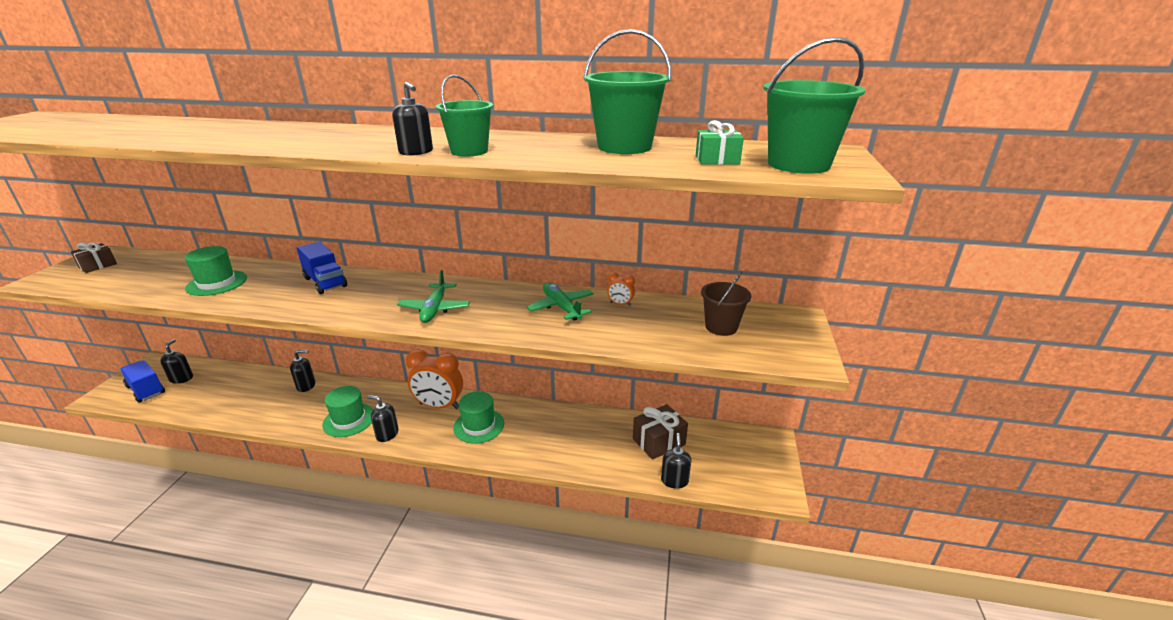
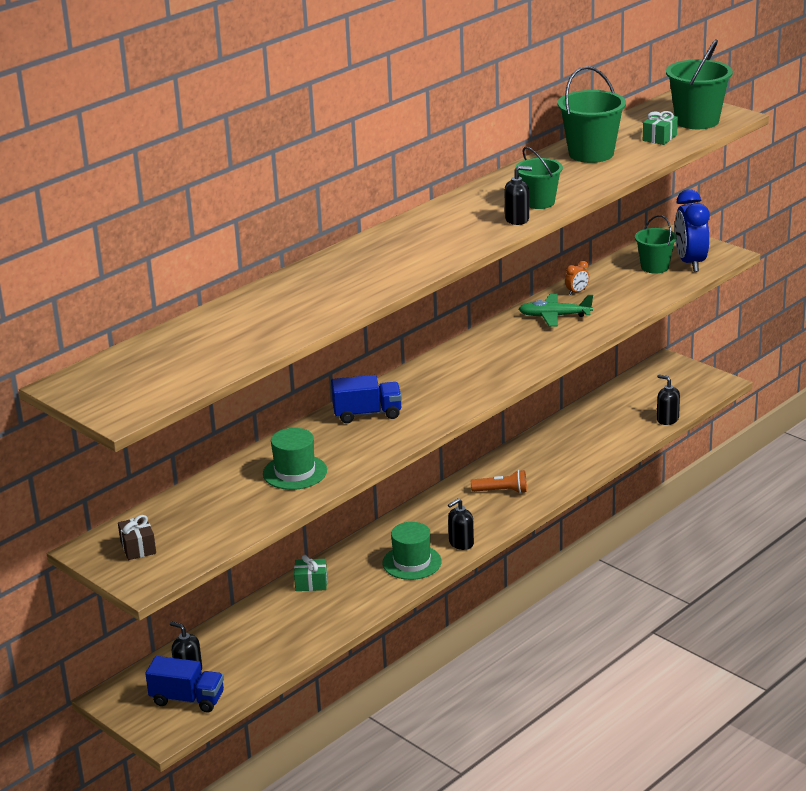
camera: 55 degrees left, 0 degrees up
blue truck [120,360,165,403] -> blue truck turned 150 degrees counterclockwise [145,656,224,712]
black soap dispenser [290,350,316,392] -> green gift [294,555,327,591]
green plane [397,270,470,323] -> none
orange clock [406,349,463,409] -> none
green hat [453,391,504,444] -> orange flashlight [471,470,527,493]
brown gift [633,404,688,460] -> none
brown bucket [701,272,751,336] -> green bucket [635,215,677,273]
none -> blue clock [675,189,710,272]

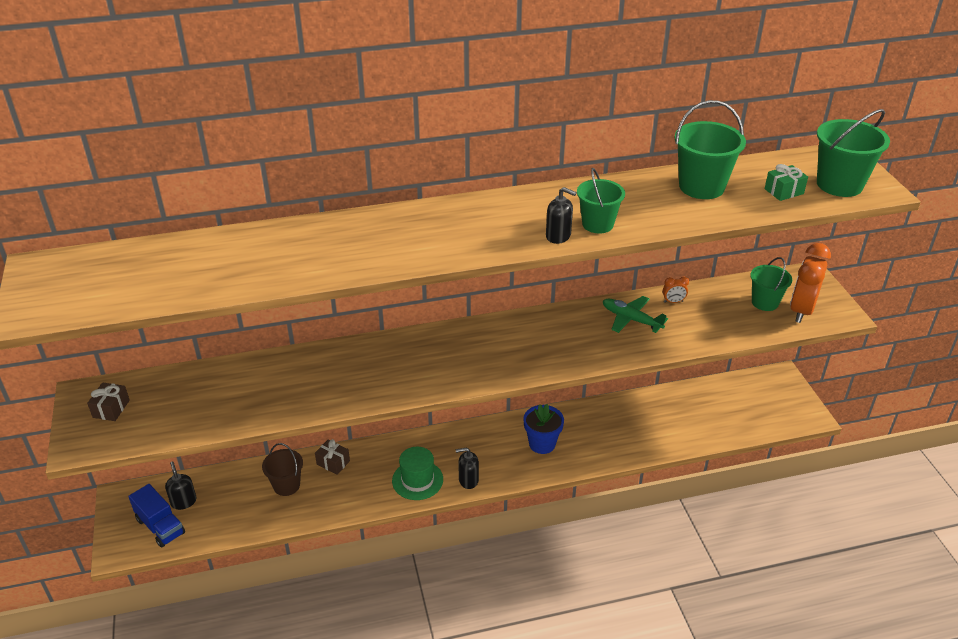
camera: 30 degrees right, 10 degrees up
green hat [263,428,327,490] -> none
green gift [294,555,327,591] -> brown gift [315,439,350,475]
blue truck [331,375,402,423] -> none
orange flashlight [471,470,527,493] -> blue flower pot [523,404,564,454]
black soap dispenser [657,375,680,425] -> none
blue clock [675,189,710,272] -> orange clock [790,243,831,323]
none -> brown bucket [262,443,303,496]

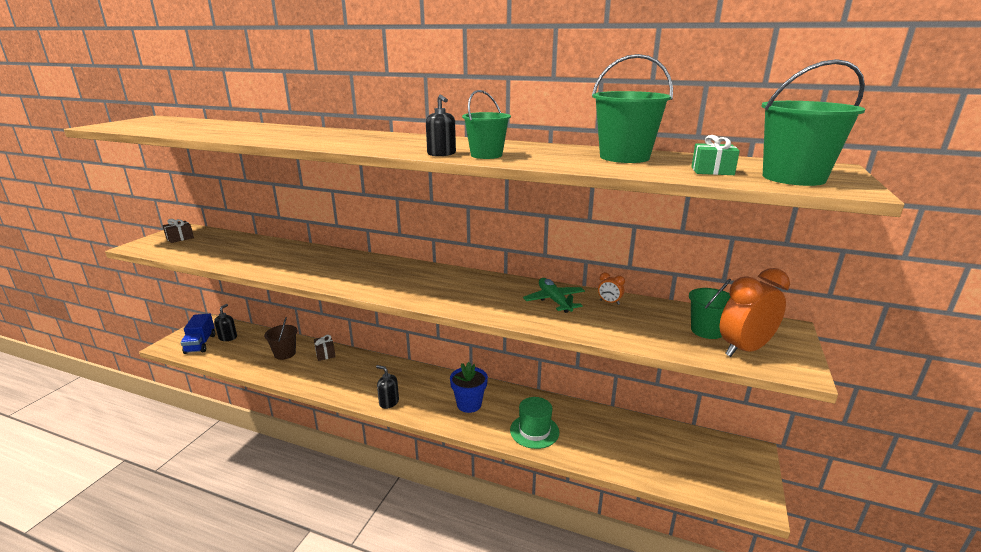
camera: 35 degrees right, 15 degrees down
green hat [392,447,443,500] -> green hat moved to [510,397,559,449]

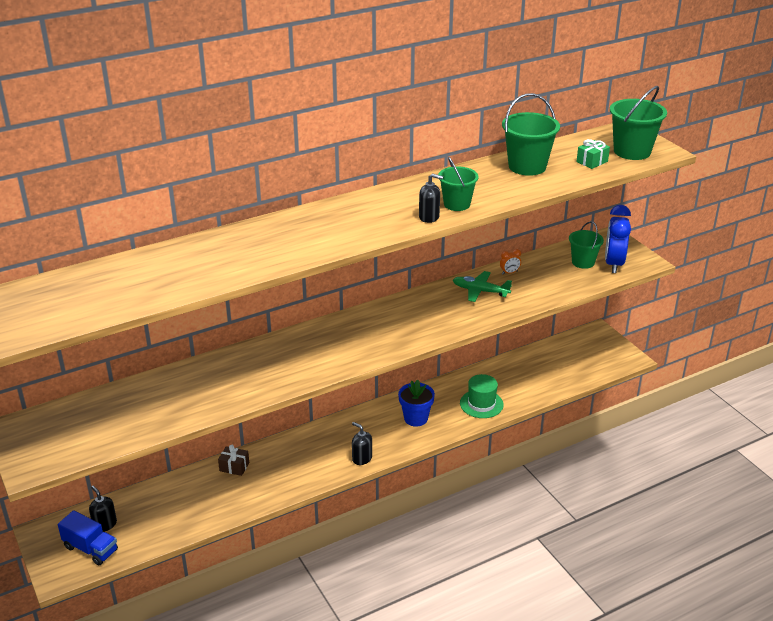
camera: 50 degrees left, 10 degrees up
brown gift [163,219,194,243] -> none
brown bucket [264,317,297,360] -> none
black soap dispenser [376,365,399,409] -> black soap dispenser turned 60 degrees clockwise [352,422,372,465]
orange clock [720,268,790,357] -> blue clock [605,205,631,273]

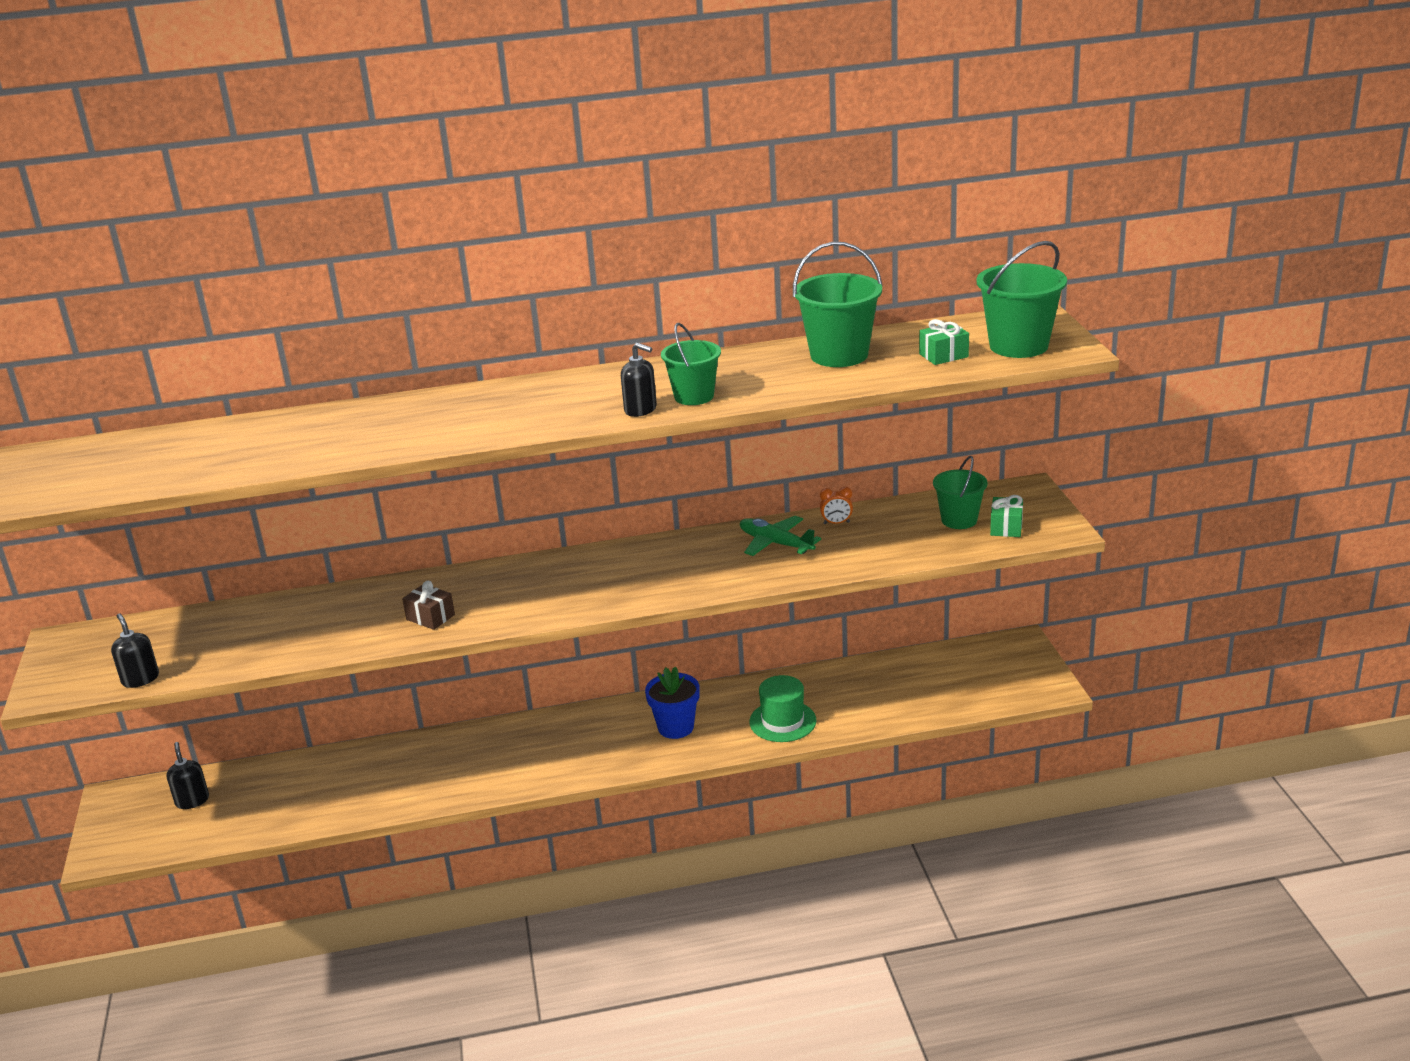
camera: 20 degrees right, 5 degrees down
blue truck [58,510,118,565] -> none
brown gift [218,445,249,476] -> brown gift moved to [402,581,455,630]
black soap dispenser [352,422,372,465] -> black soap dispenser moved to [111,613,159,688]
blue clock [605,205,631,273] -> green gift [990,495,1023,537]

